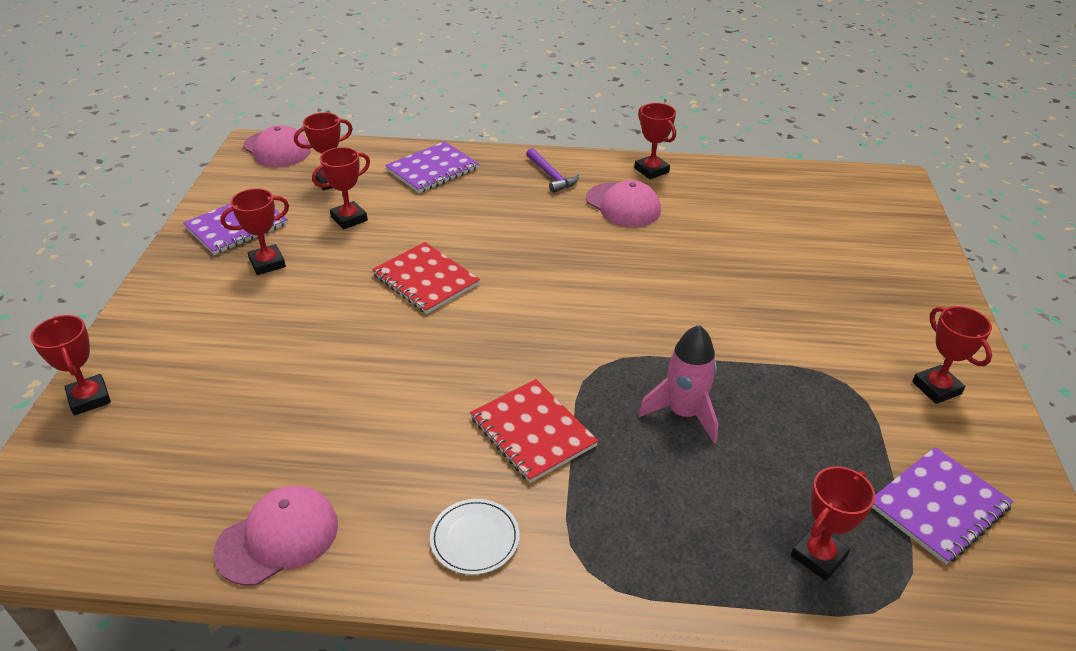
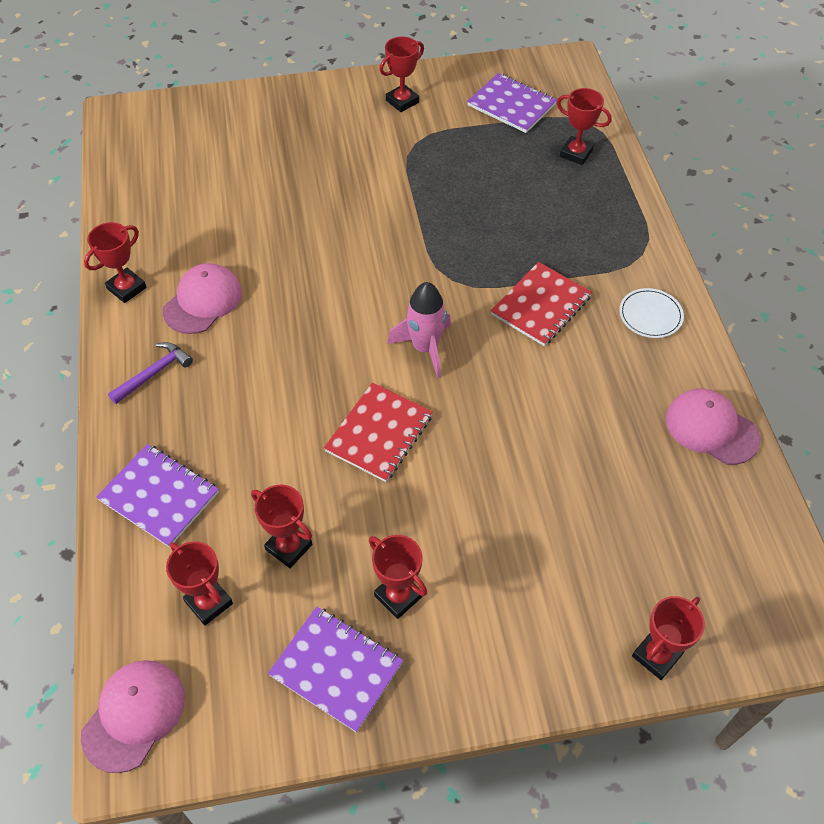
camera: 105 degrees left, 15 degrees up
pink rocket [638,325,718,443] -> pink rocket moved to [388,282,451,378]

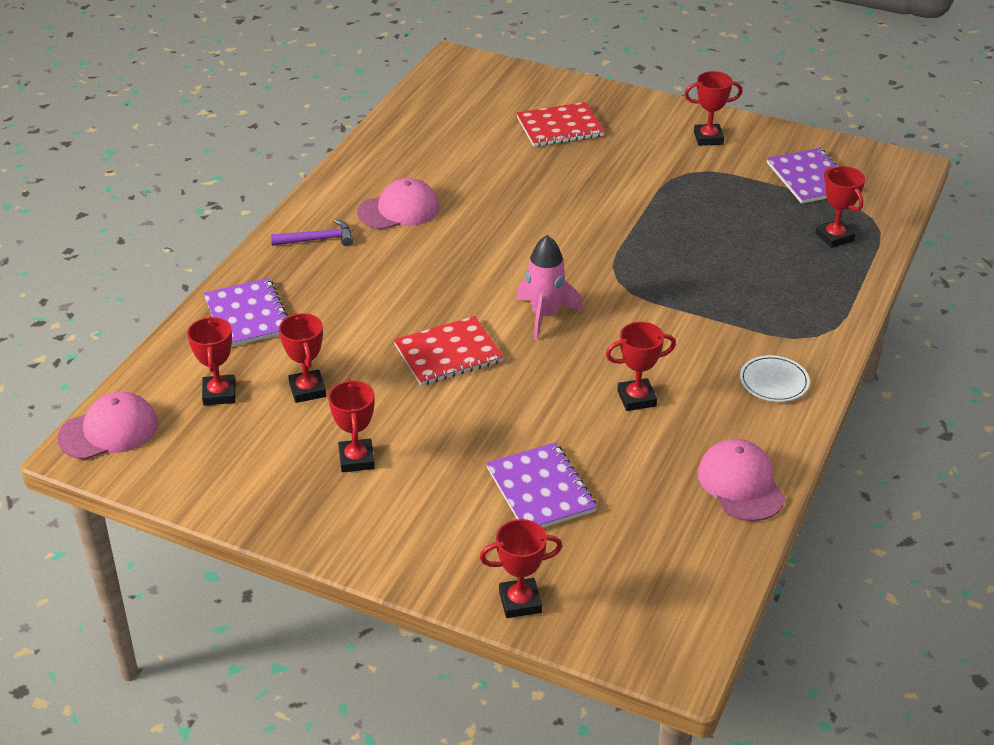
camera: 35 degrees right, 15 degrees down
red trophy [84,222,147,303] -> red trophy moved to [606,322,676,411]
purple notebook [268,606,403,733] -> purple notebook moved to [486,442,597,528]
red notebook [491,262,592,346] -> red notebook moved to [516,102,605,147]

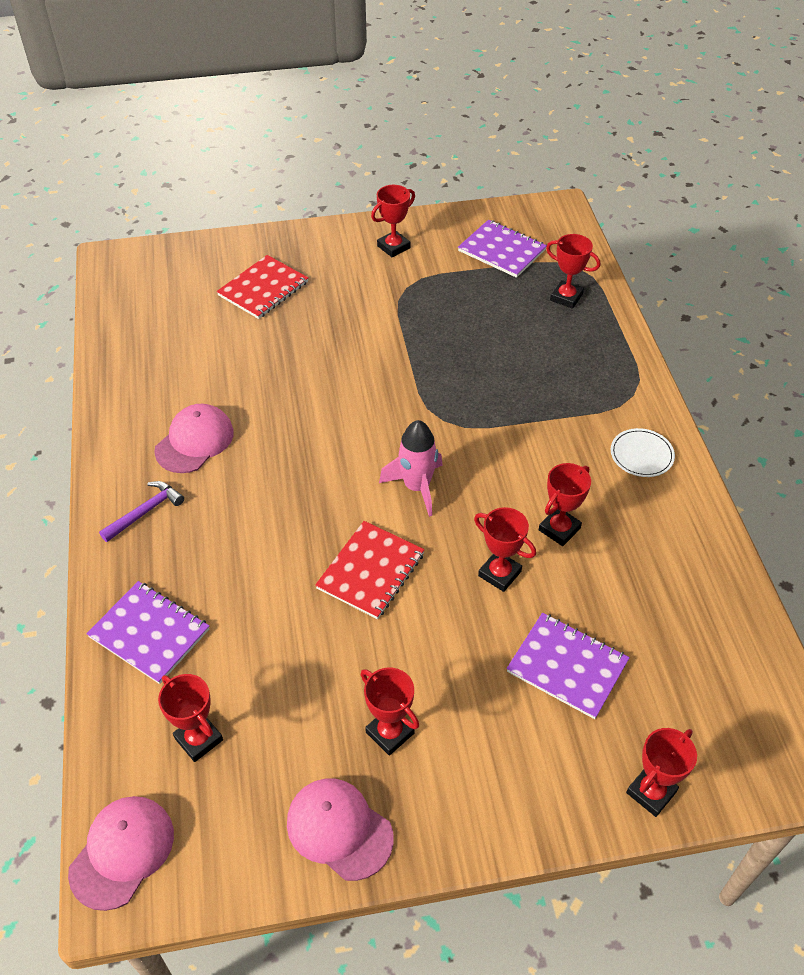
camera: 35 degrees left, 10 degrees up
red trophy [279,313,326,403] -> red trophy moved to [474,507,536,592]
pink cap [698,439,785,521] -> pink cap moved to [287,779,394,881]

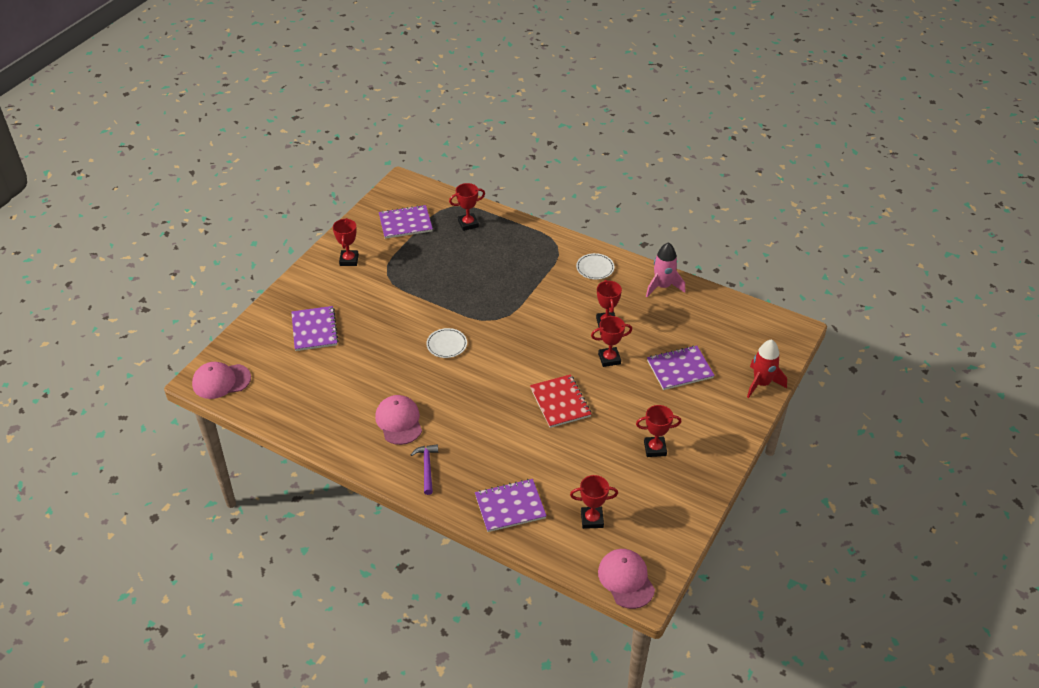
camera: 50 degrees left, 5 degrees down
red notebook [217,255,308,319] -> purple notebook [291,306,339,351]
pink cap [287,779,394,881] -> pink cap moved to [192,362,251,399]
pink rocket [379,420,443,517] -> pink rocket moved to [646,242,685,297]
red trophy [626,728,697,817] -> red rocket [747,340,787,398]
none -> white plate [426,328,467,358]

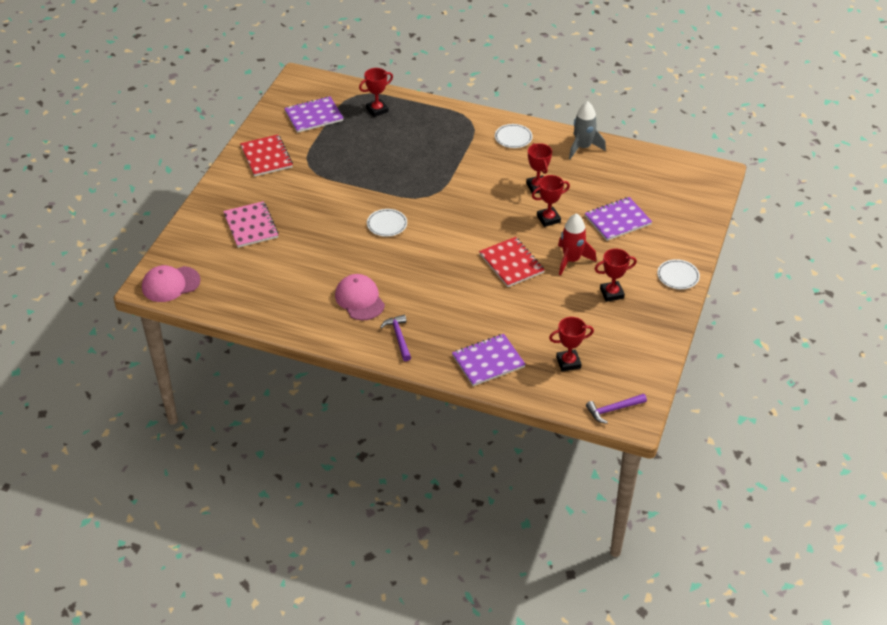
camera: 10 degrees left, 0 degrees up
purple notebook [291,306,339,351] -> pink notebook [223,201,279,248]
red trophy [333,218,359,266] -> red notebook [240,135,293,177]
pink cap [598,549,655,609] -> purple hammer [586,394,647,424]
pink rocket [646,242,685,297] -> grey rocket [569,101,606,159]
red rocket [747,340,787,398] -> red rocket moved to [558,213,596,275]
none -> white plate [657,259,700,289]

